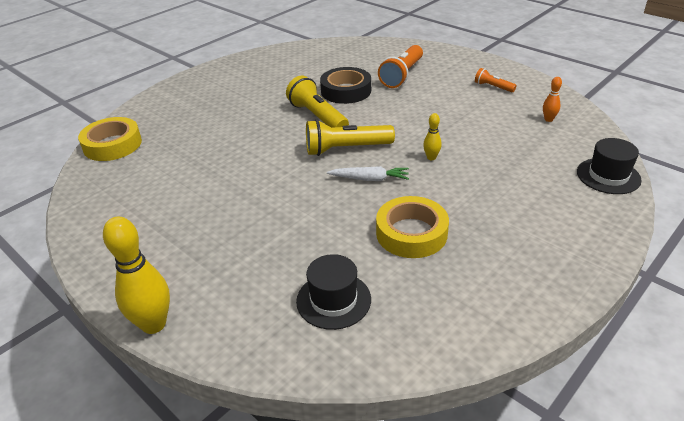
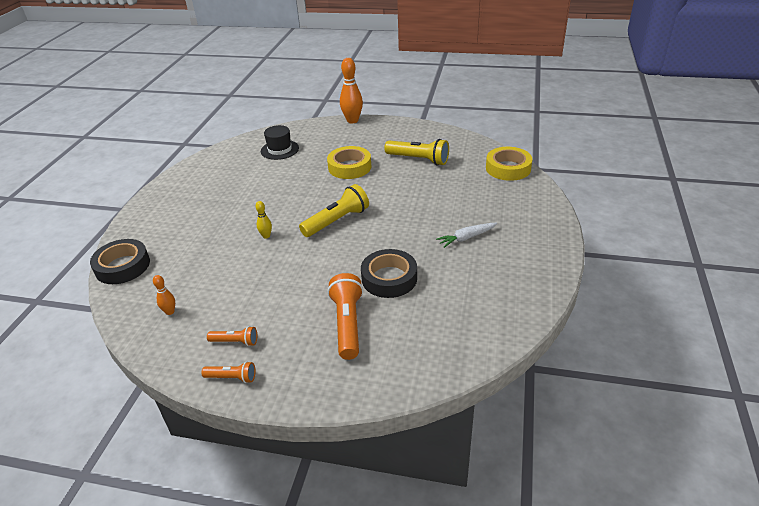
camera: 150 degrees right, 0 degrees up
yellow bowling pin [103,217,170,334] -> orange bowling pin [340,58,363,124]
yellow flashlight [286,76,349,128] -> yellow flashlight moved to [384,139,449,166]
white carrot [327,166,409,181] -> white carrot moved to [436,223,497,248]
yellow tape [376,196,449,258] -> yellow tape moved to [327,146,371,179]
black hat [577,138,642,194] -> black tape [90,239,150,284]
none -> orange flashlight [201,361,255,383]

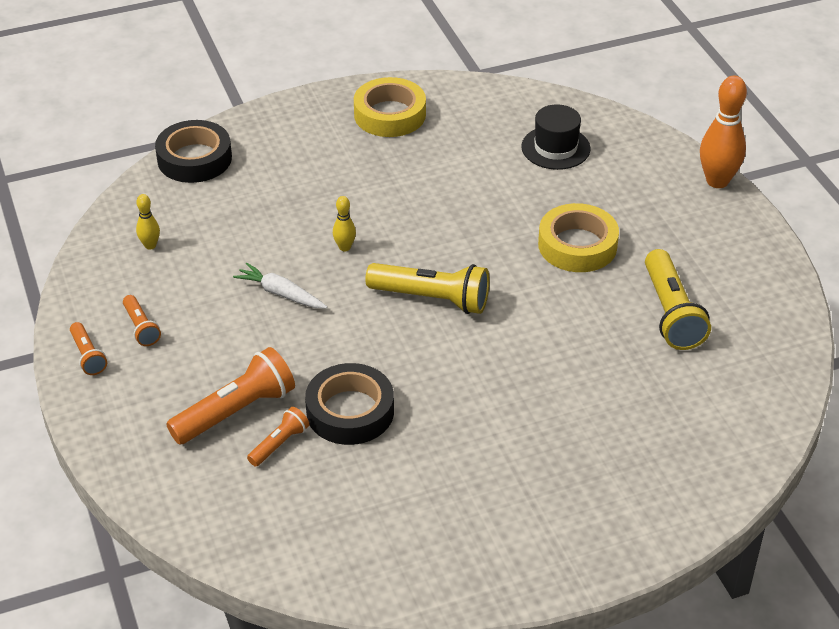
camera: 55 degrees right, 5 degrees up
orange bowling pin [153,275,175,315] -> yellow bowling pin [136,194,160,250]
white carrot [436,223,497,248] -> white carrot moved to [233,263,327,308]
yellow tape [486,147,533,181] -> yellow tape moved to [354,77,426,137]
none -> orange flashlight [247,407,309,467]

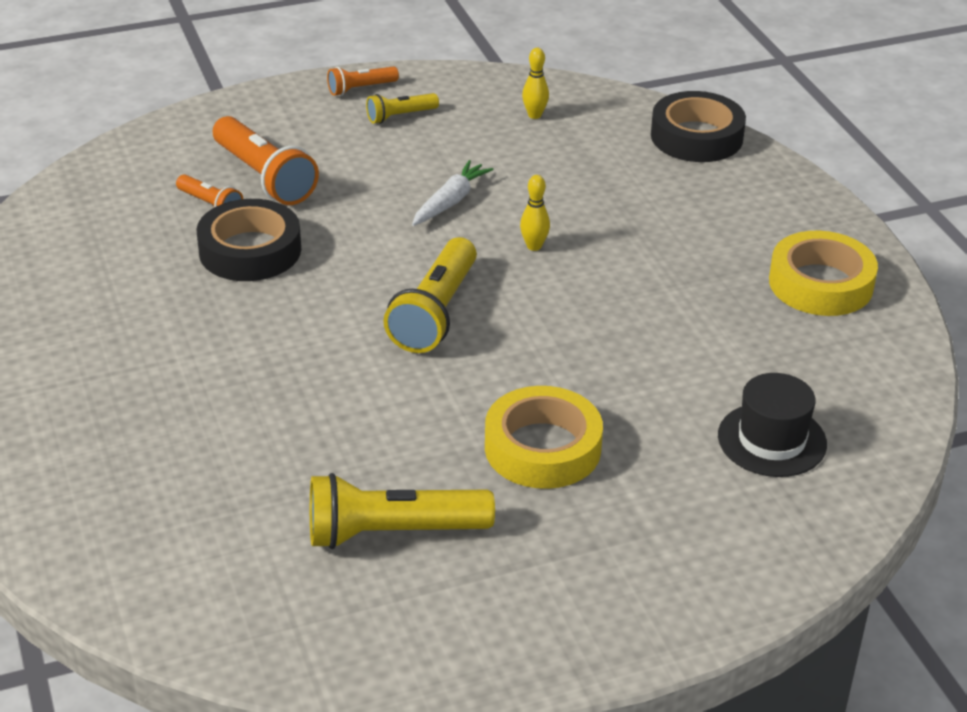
camera: 90 degrees right, 5 degrees down
orange flashlight [123,295,161,346] -> yellow flashlight [366,93,439,124]
orange bowling pin [700,75,747,188] -> none

